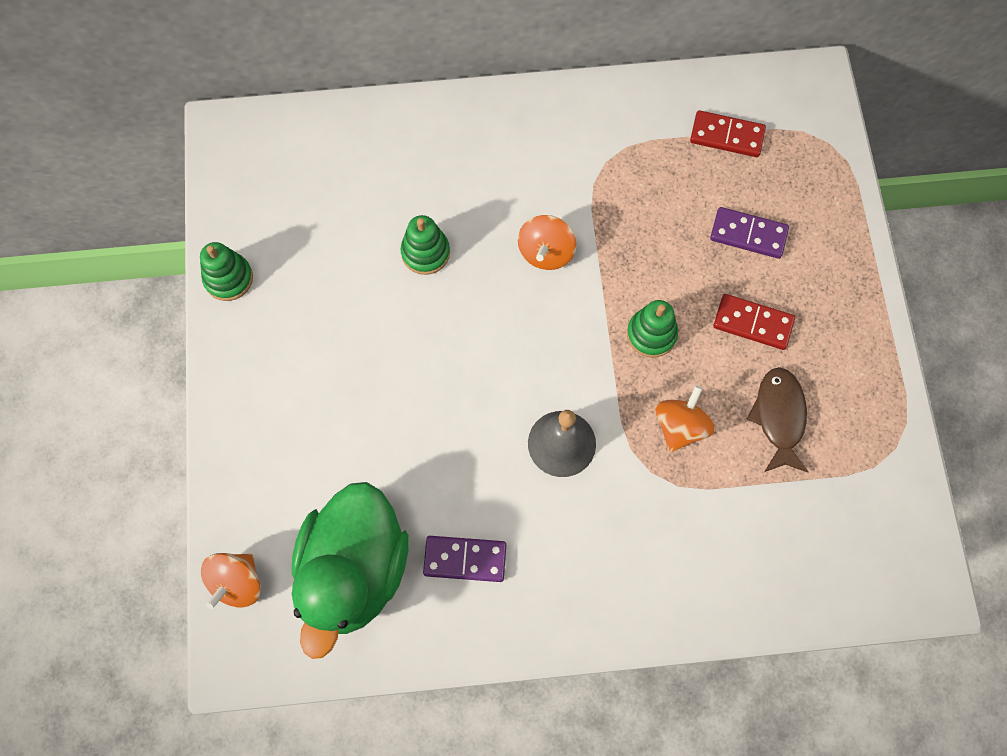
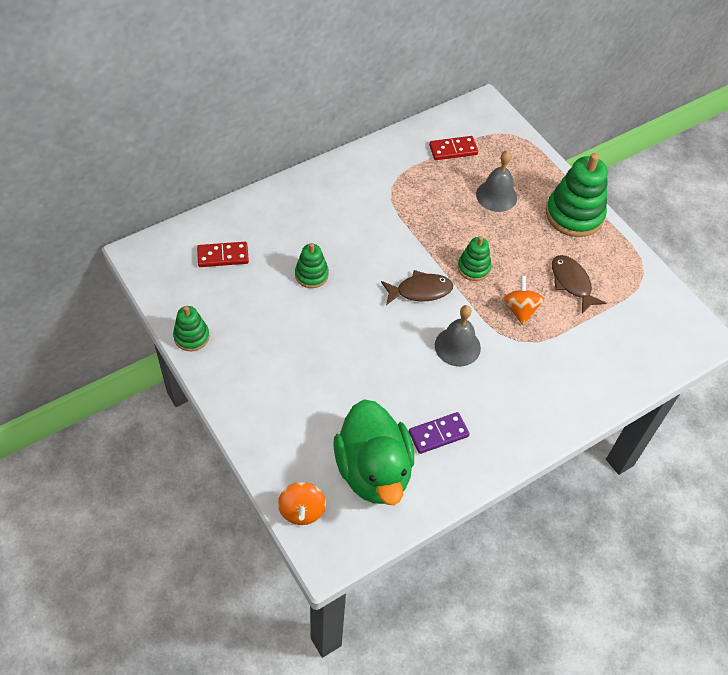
camera: 30 degrees left, 15 degrees down
orange spinning top [518,215,576,270] -> none
purple domino [710,207,789,259] -> grey bell [476,151,517,212]
red domino [713,294,795,350] -> red domino moved to [197,242,249,267]
none -> brown fish [381,270,453,305]
none -> green stacking toy [546,153,608,237]

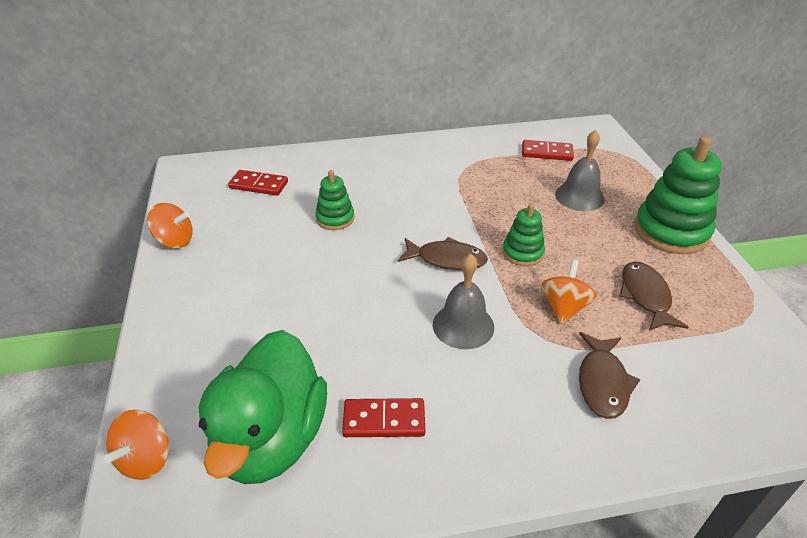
camera: 25 degrees right, 15 degrees down
green stacking toy [173,306,210,351] -> orange spinning top [147,203,193,248]
purple domino [409,412,470,454] -> red domino [342,398,425,437]
none -> brown fish [579,332,640,419]

